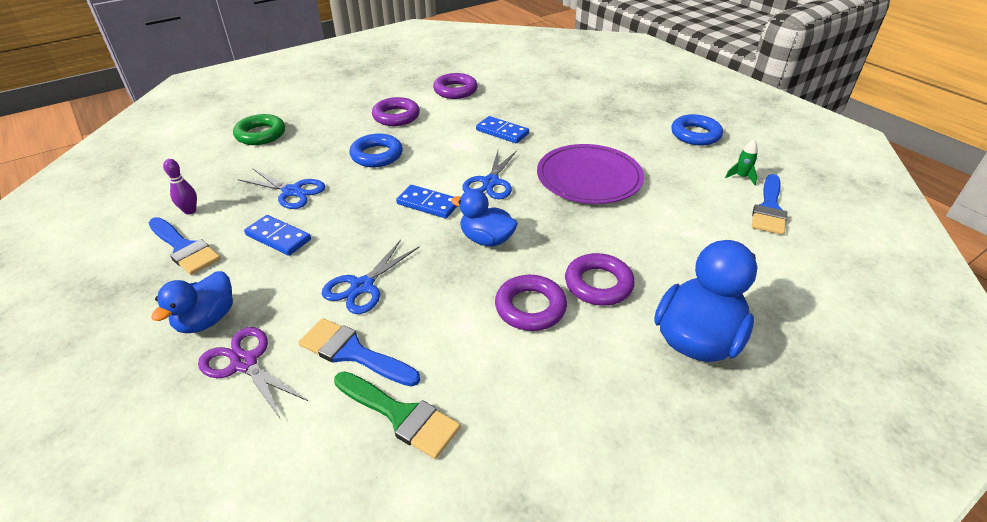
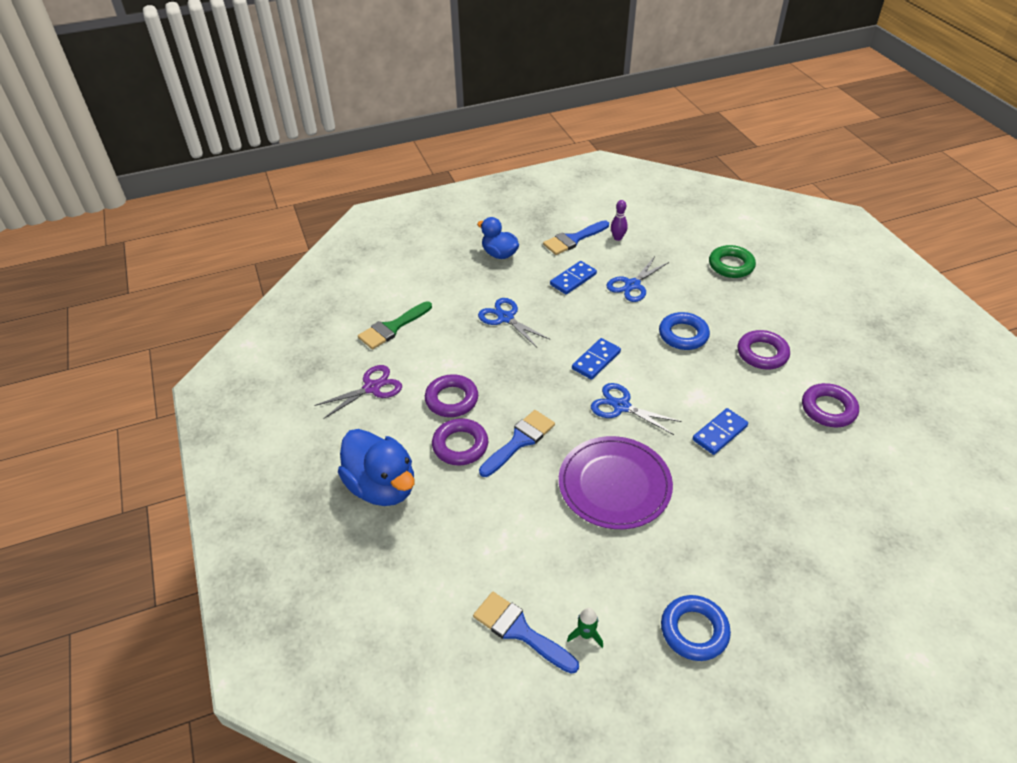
camera: 105 degrees right, 5 degrees up
purple scissors [198,327,308,420] -> purple scissors moved to [314,365,402,419]
blue brush [298,318,420,387] -> blue brush moved to [479,410,555,477]
blue duck [451,189,518,247] -> none

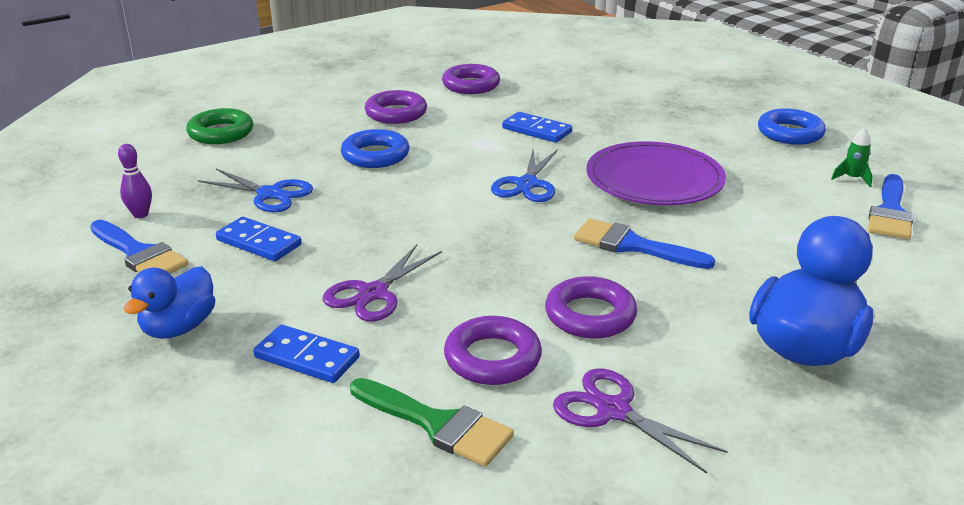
camera: 105 degrees left, 15 degrees down
purple ring [432,418,488,466] -> purple ring moved to [444,316,542,385]
blue scissors [478,298,550,347] -> purple scissors [323,244,442,322]
blue domino [572,338,621,380] -> blue domino moved to [253,325,360,383]

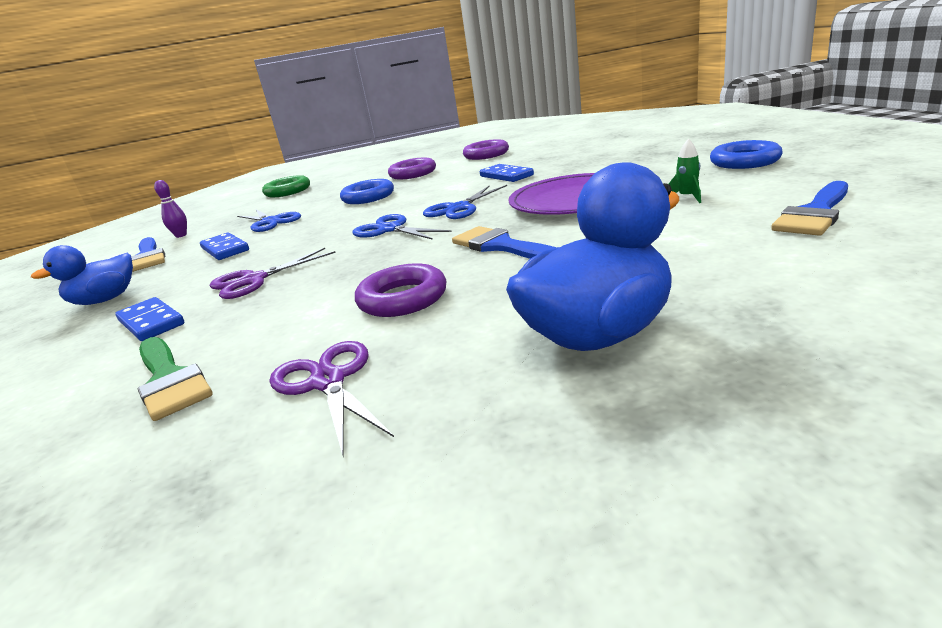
camera: 25 degrees right, 5 degrees down
purple ring [444,316,542,385] -> none
green rocket [831,127,873,187] -> green rocket moved to [669,139,701,203]
none -> blue scissors [352,214,452,240]

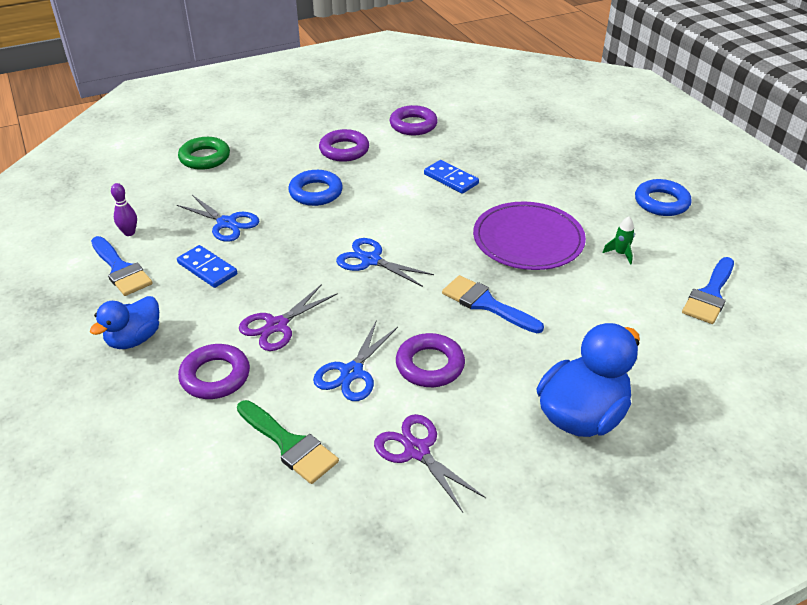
camera: 15 degrees left, 15 degrees up
blue domino [115,297,185,341] -> purple ring [178,344,250,399]
blue scissors [423,185,507,219] -> blue scissors moved to [313,322,398,401]

